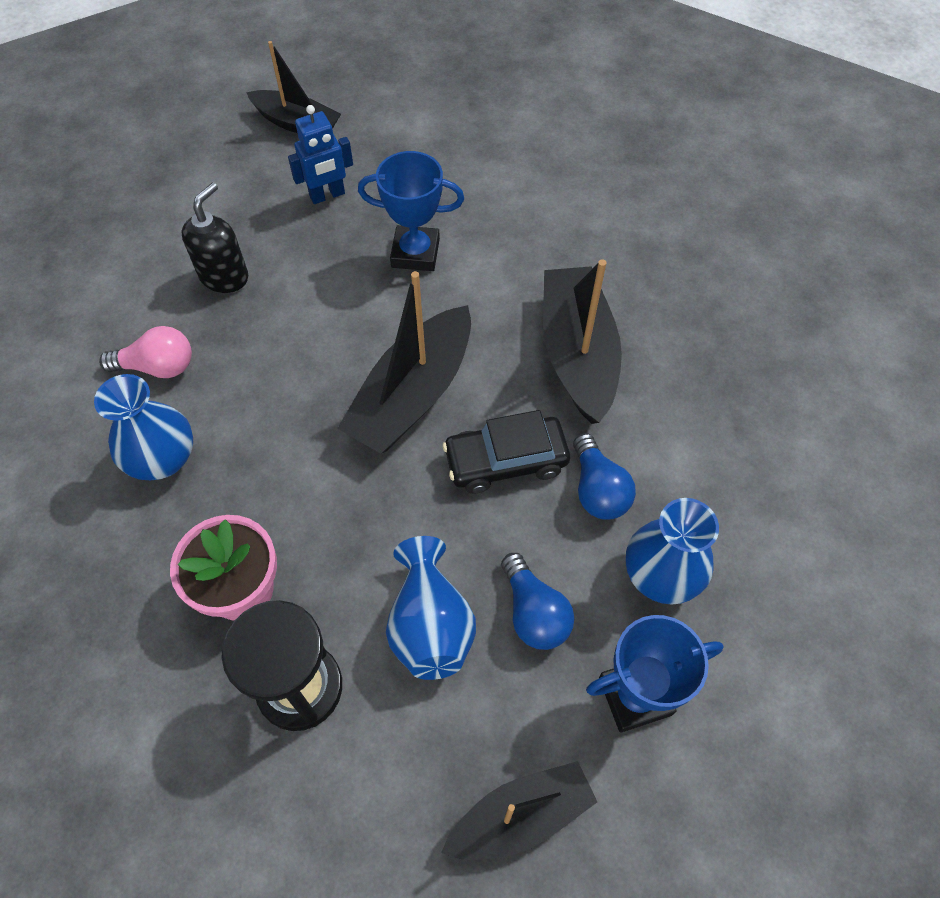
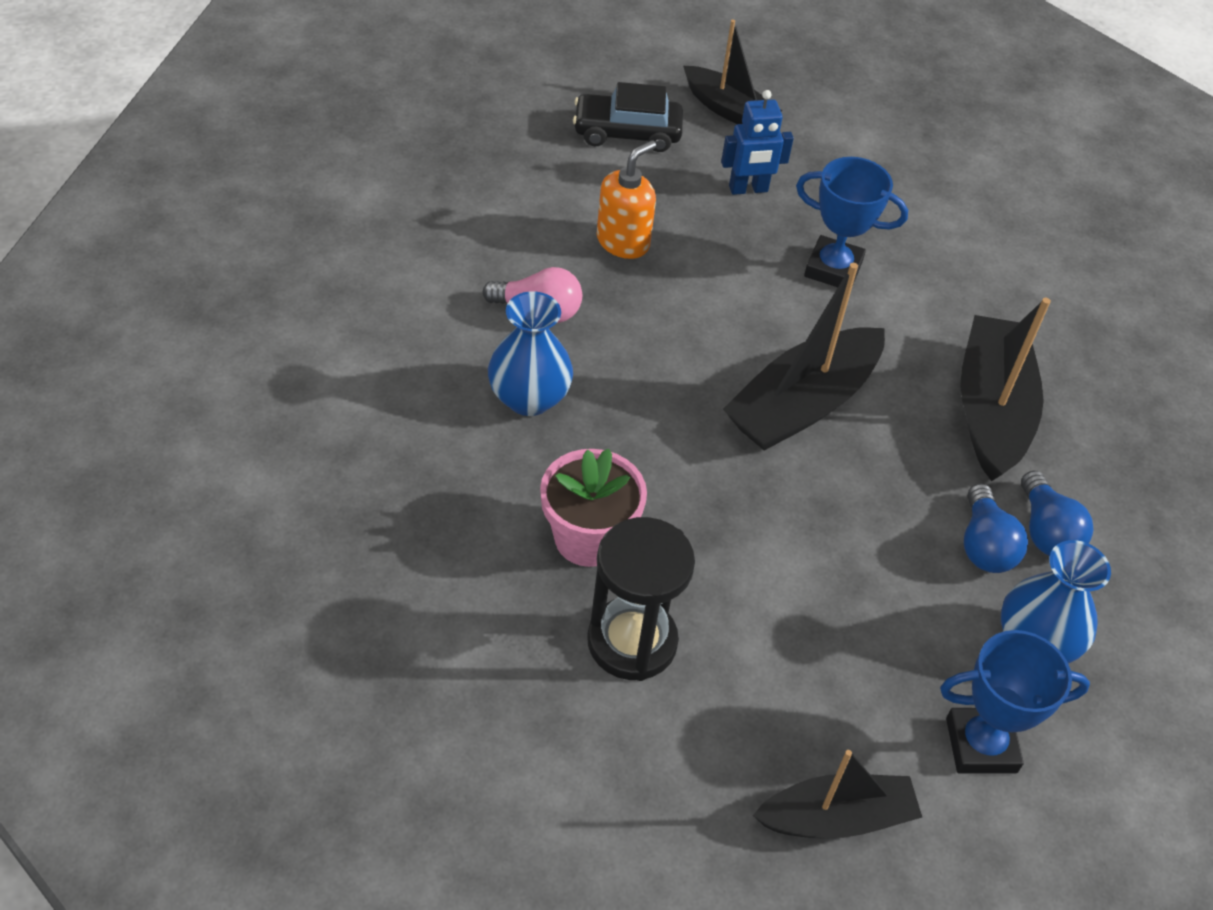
camera: 10 degrees right, 10 degrees down
black soap dispenser [181,183,248,293] -> orange soap dispenser [597,140,656,259]
blue vase [386,536,476,680] -> none
black car [443,410,570,494] -> black car moved to [573,82,683,152]
blue light bulb [501,553,575,650] -> blue light bulb moved to [1021,470,1094,556]

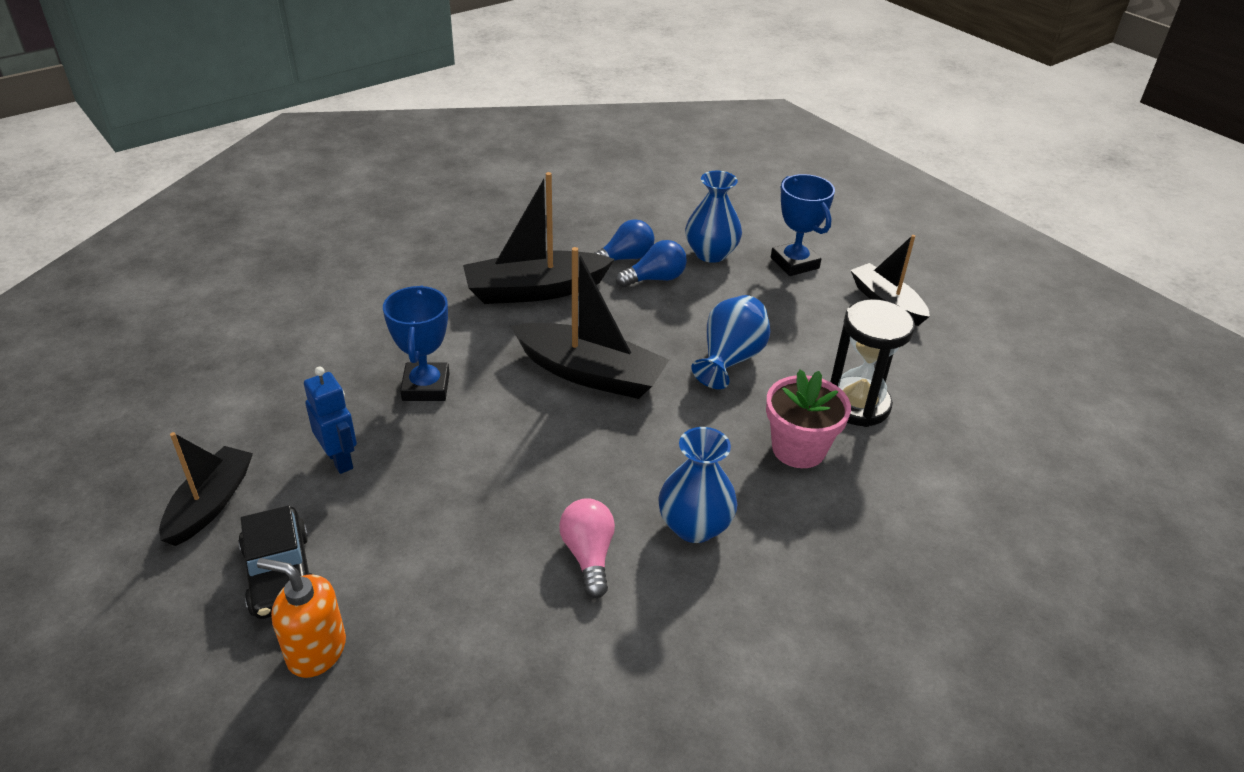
camera: 110 degrees left, 10 degrees down
orange soap dispenser [597,140,656,259] -> orange soap dispenser moved to [257,558,346,678]
none -> blue vase [692,295,770,389]

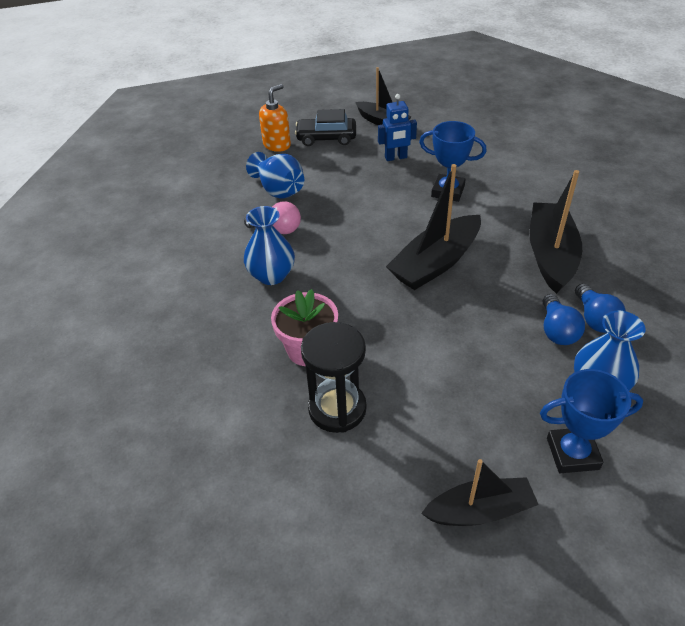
camera: 115 degrees right, 5 degrees up
blue vase [692,295,770,389] -> blue vase moved to [246,152,304,198]

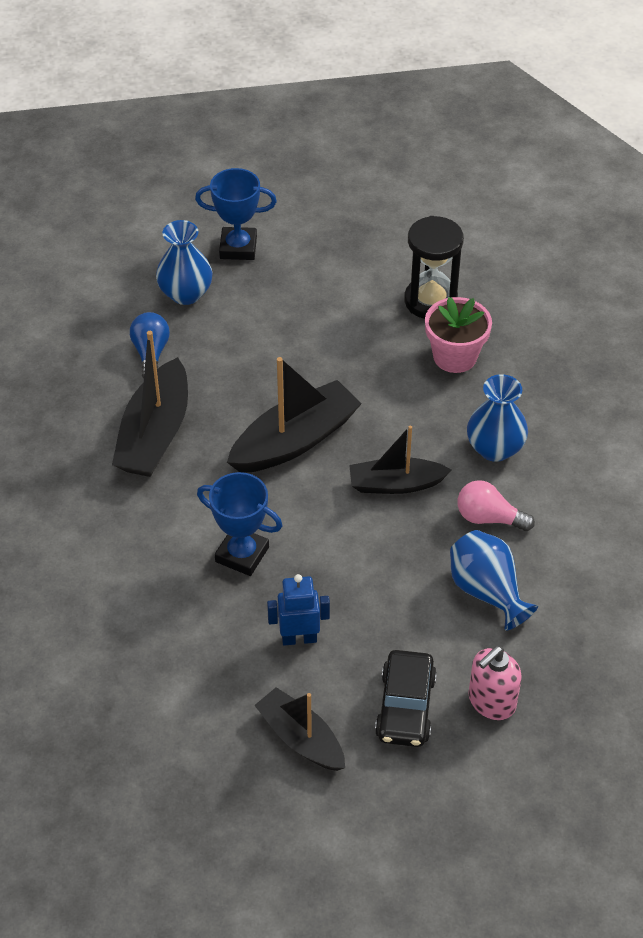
camera: 175 degrees left, 5 degrees up
orange soap dispenser [259,84,291,152] -> pink soap dispenser [468,646,522,720]
black car [295,109,356,146] -> black car turned 90 degrees clockwise [375,650,437,747]
black boat [421,459,539,526] -> black boat moved to [349,426,451,494]
blue light bulb [543,294,585,345] -> none

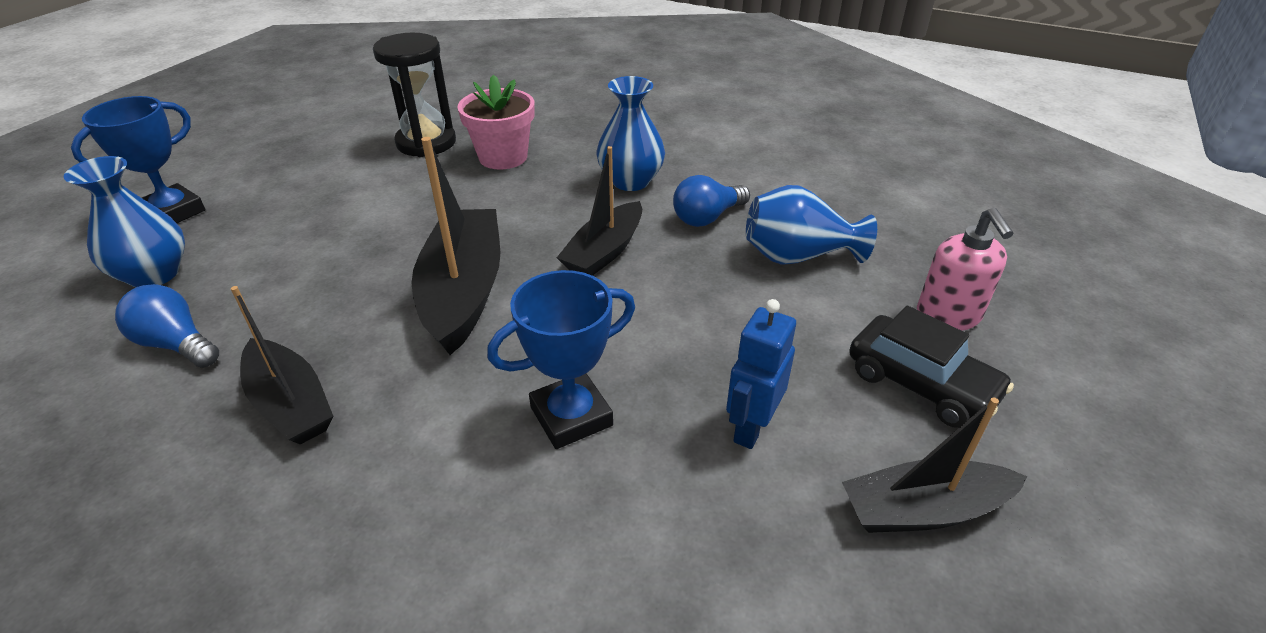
camera: 55 degrees left, 10 degrees down
black boat [112,331,188,477] -> black boat [231,286,333,445], size x0.66
pink light bulb [458,480,535,531] -> blue light bulb [673,175,750,227]

